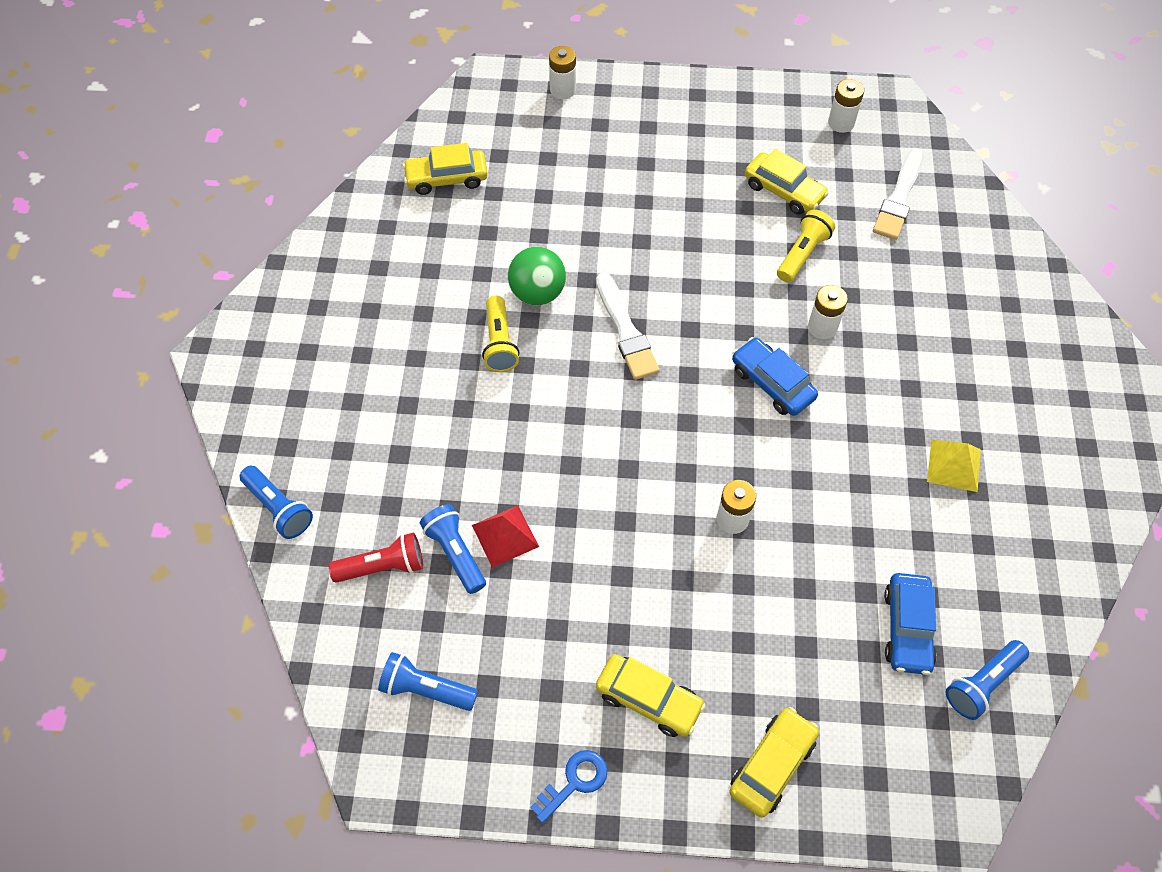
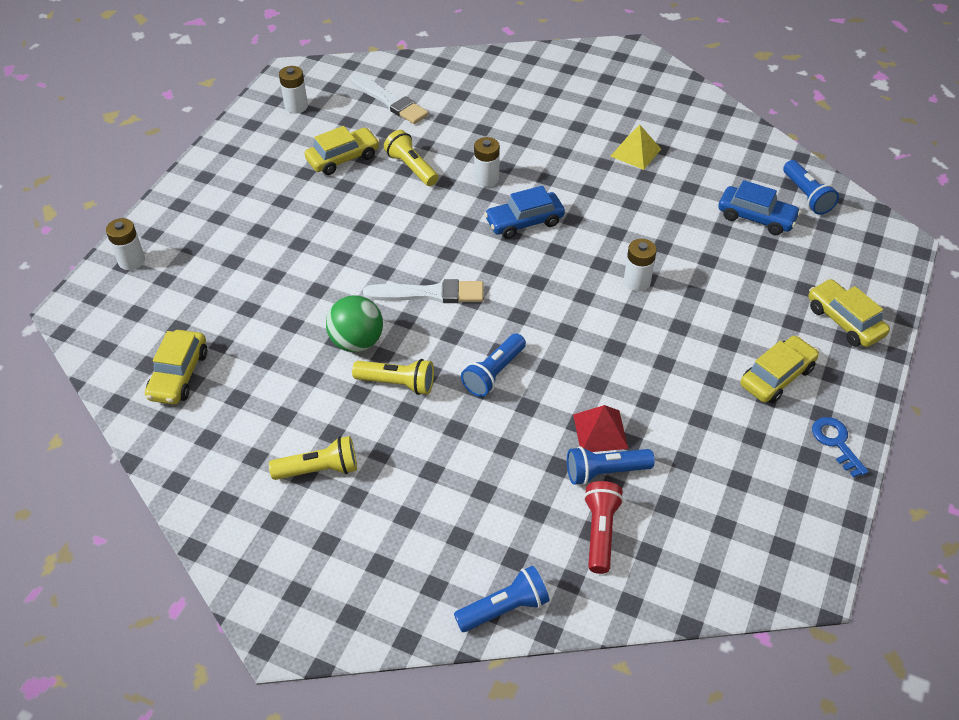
camera: 70 degrees left, 10 degrees down
blue flashlight [378,652,478,711] -> blue flashlight moved to [461,333,526,397]
none -> yellow flashlight [269,436,357,480]

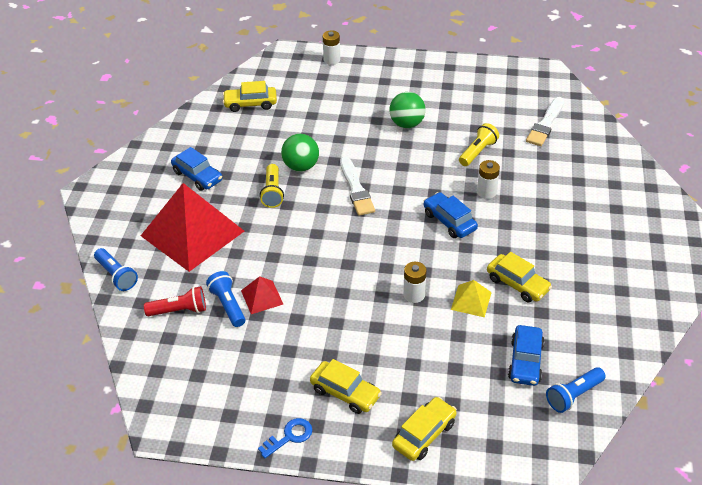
camera: 75 degrees right, 5 degrees down
yellow flashlight [269,436,357,480] -> blue car [171,147,222,191]
white battery [279,66,308,114] -> none
yellow car [305,126,380,175] -> yellow car moved to [487,252,552,303]
blue flashlight [461,333,526,397] -> none
yellow pyramid [611,125,661,170] -> yellow pyramid moved to [451,280,492,317]
none -> red pyramid [141,183,244,272]
none -> green ball [389,92,426,128]

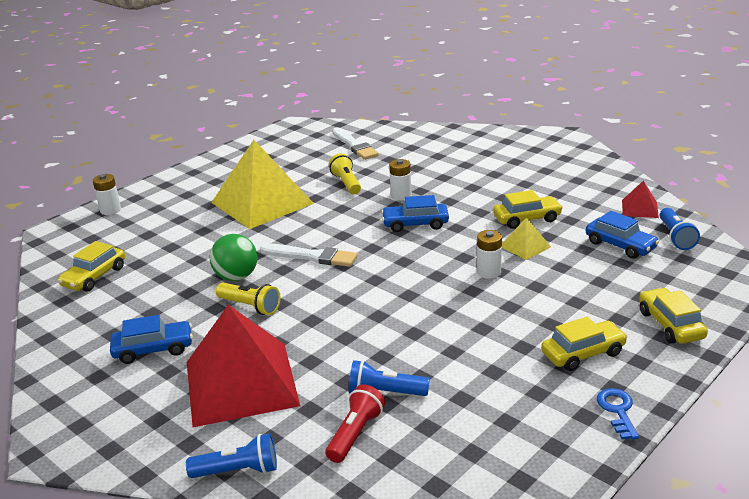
camera: 55 degrees left, 15 degrees down
red pyramid [241,276,283,314] -> red pyramid moved to [622,181,659,218]
green ball [389,92,426,128] -> yellow pyramid [211,140,314,229]

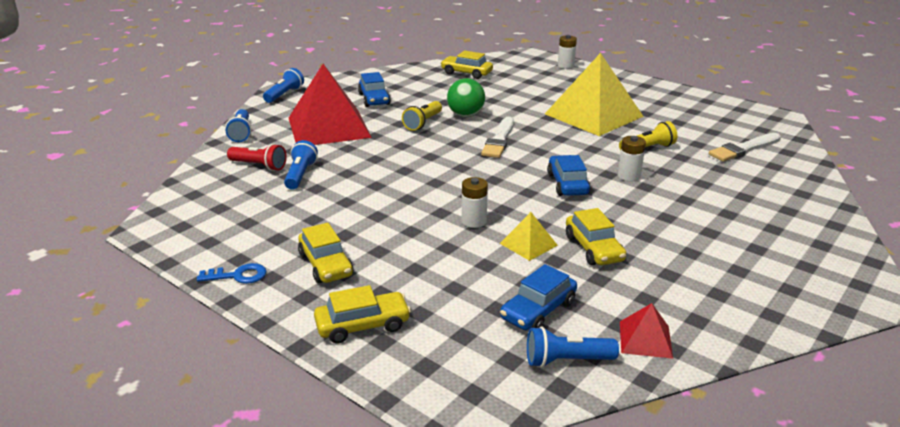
camera: 85 degrees right, 0 degrees up
none -> blue flashlight [263,68,304,103]

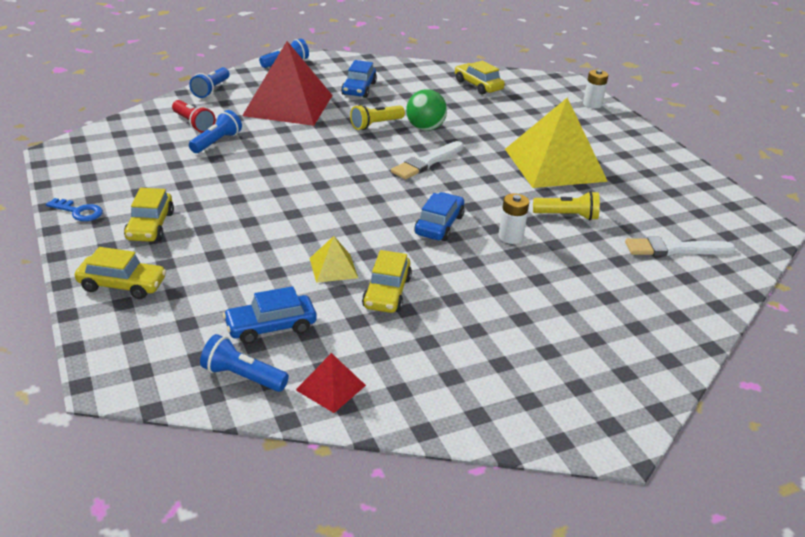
camera: 25 degrees right, 5 degrees up
white battery [462,177,488,228] -> none

